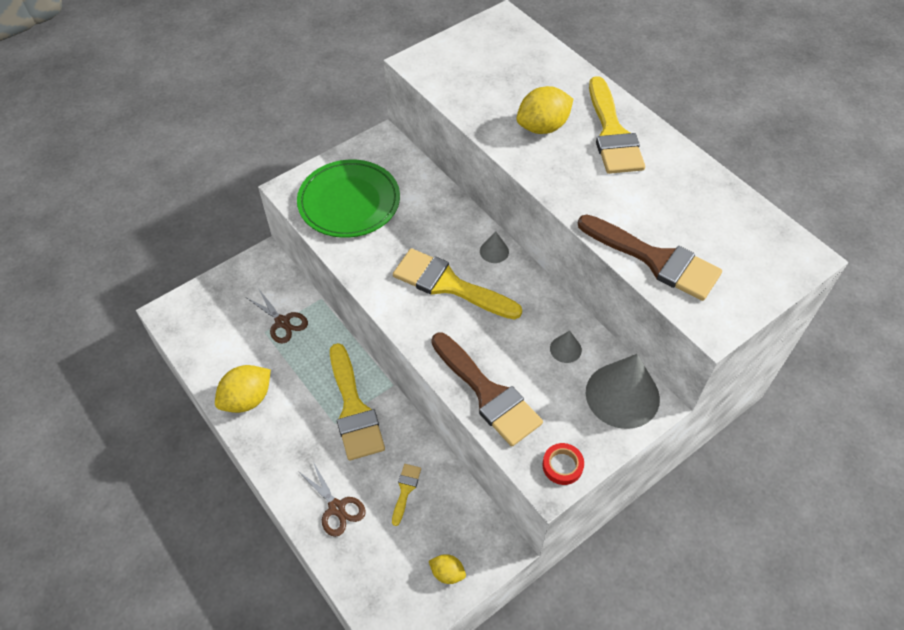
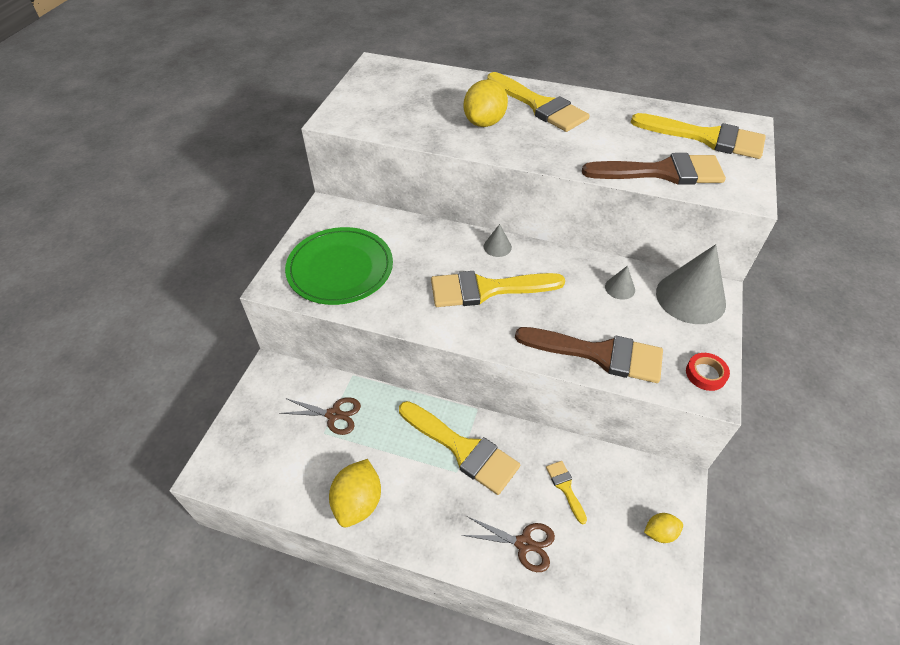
camera: 35 degrees left, 5 degrees down
none -> yellow brush [631,113,766,159]

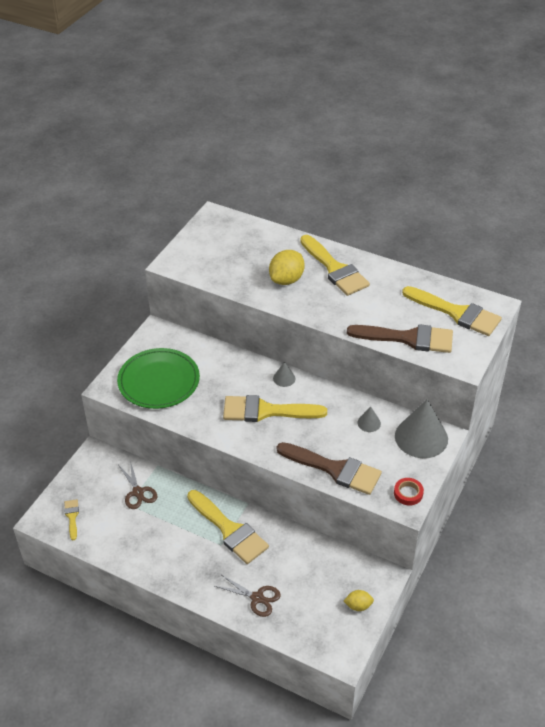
camera: 10 degrees right, 5 degrees down
brown scissors [279,397,361,435] -> brown scissors turned 45 degrees clockwise [119,461,157,509]
yellow lemon [329,459,381,527] -> none
yellow brush [546,461,587,524] -> yellow brush moved to [64,499,79,540]

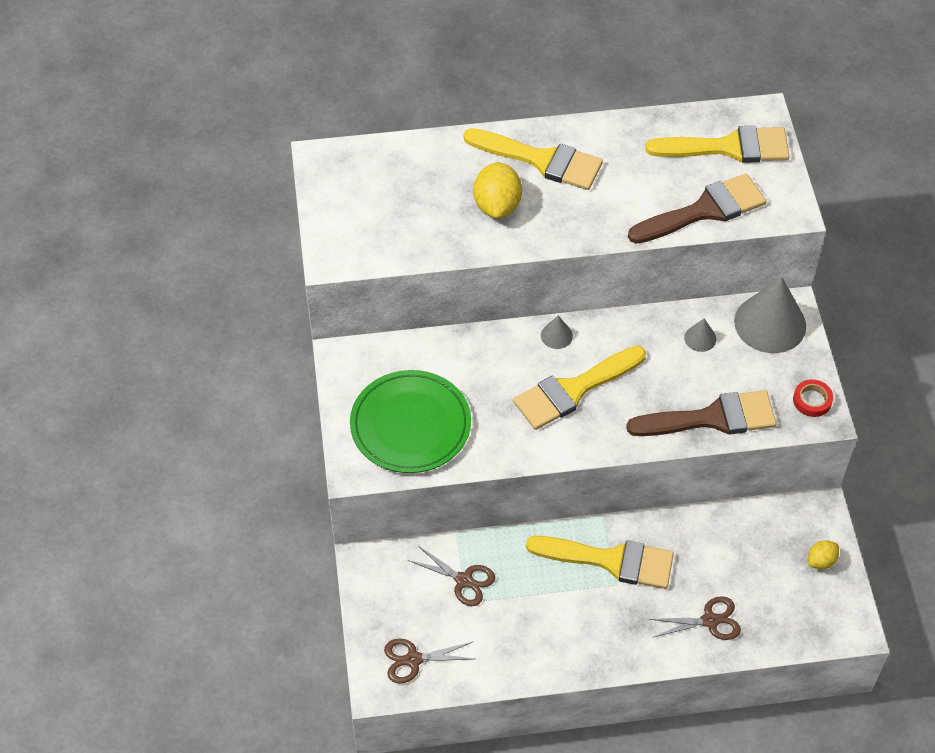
camera: 35 degrees left, 10 degrees up
yellow brush [64,499,79,540] -> brown scissors [384,639,474,683]

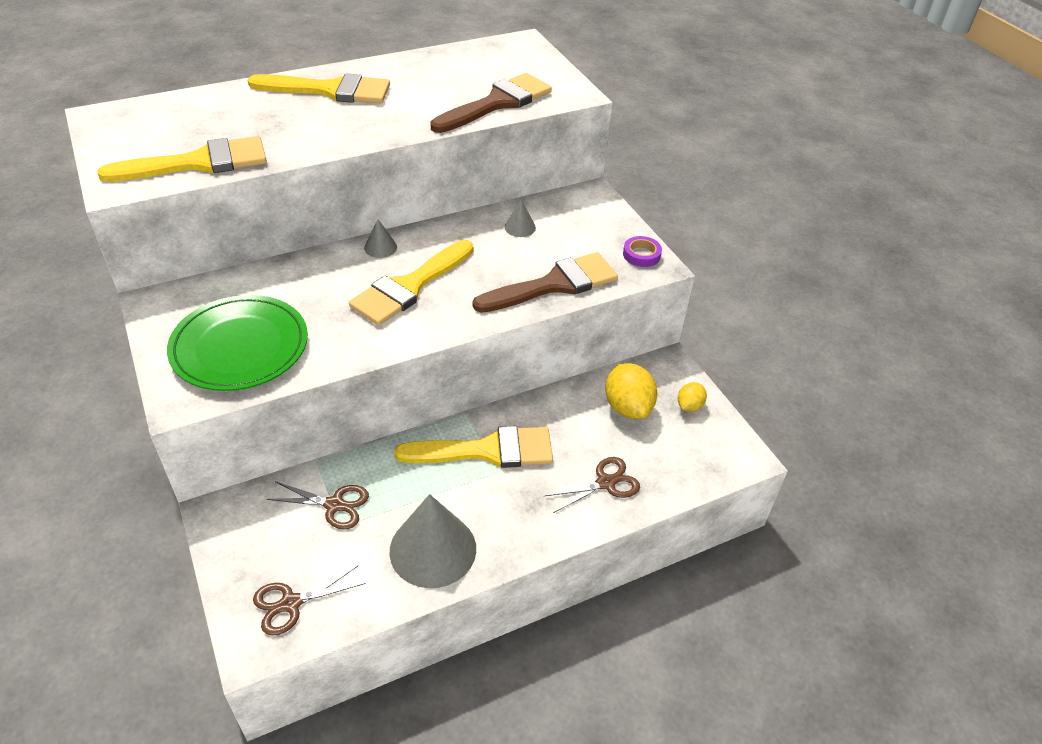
camera: 20 degrees left, 10 degrees down
yellow lemon [473,162,522,219] -> yellow lemon moved to [605,363,657,419]
yellow brush [645,126,789,163] -> yellow brush moved to [97,136,267,182]
grey cone [734,277,806,353] -> grey cone moved to [389,494,476,588]
red tape [793,379,833,417] -> purple tape [623,236,662,267]

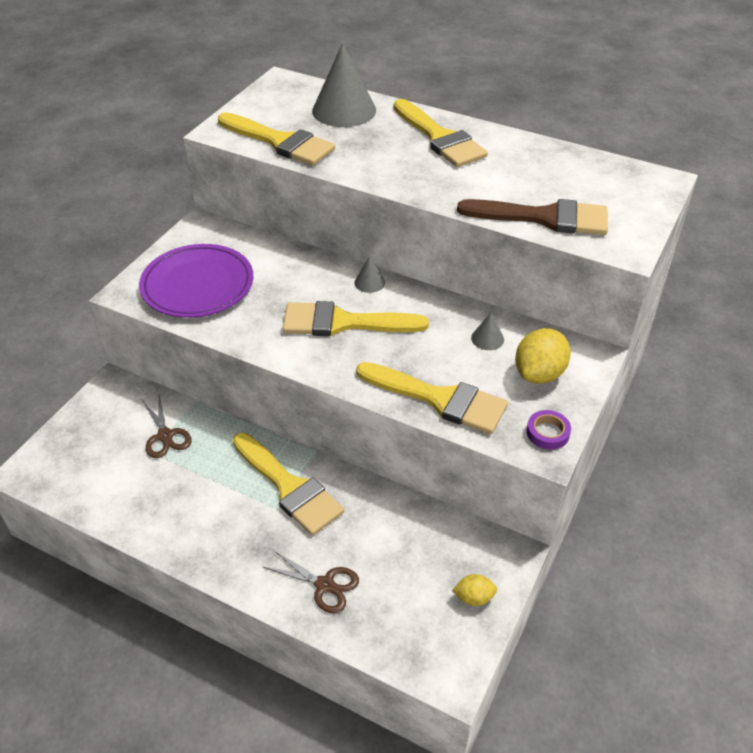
camera: 55 degrees right, 0 degrees up
green plate [167,295,308,391] -> purple plate [139,244,253,318]
brown scissors [253,566,366,636] -> none
grey cone [389,494,476,588] -> grey cone moved to [312,43,376,127]
brown brush [473,252,618,313] -> yellow brush [356,362,508,434]
yellow lemon [605,363,657,419] -> yellow lemon moved to [515,328,571,384]

